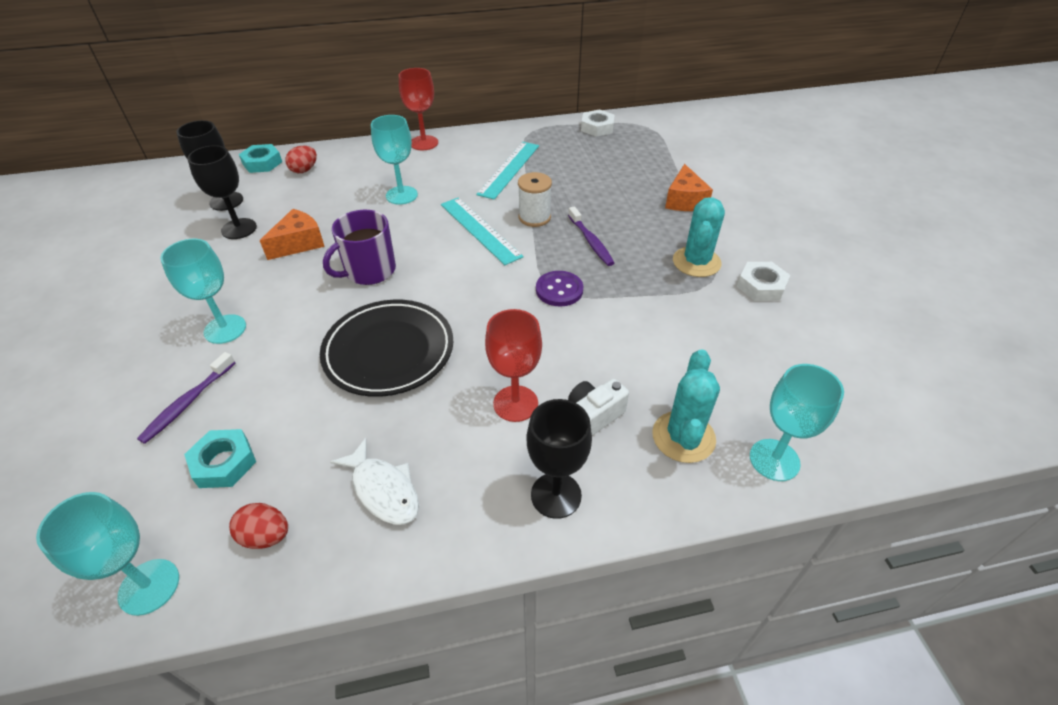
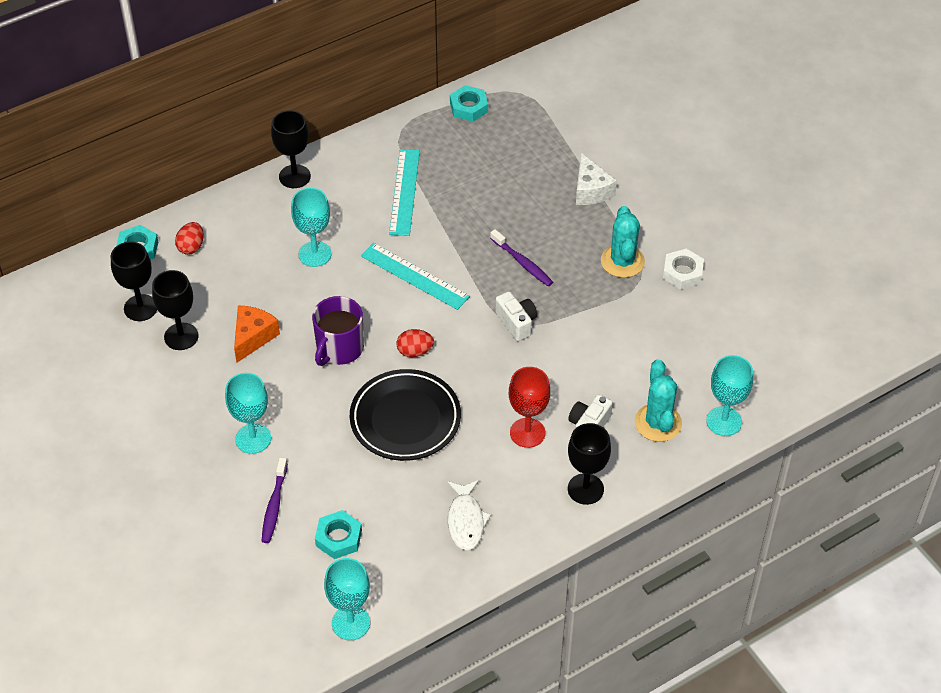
camera: 20 degrees left, 5 degrees up
red egg [229,503,288,549] -> red egg moved to [397,329,434,357]
white fish [330,438,419,525] -> white fish turned 60 degrees clockwise [447,480,491,551]
red goblet [399,68,438,150] -> black goblet [271,110,311,188]
white spool [518,172,552,227] -> none
purple button [536,271,583,307] -> white camera [495,291,537,341]
white nut [581,109,615,137] -> turquoise nut [450,85,488,122]
orange cheese [665,164,713,211] -> white cheese [576,153,617,205]

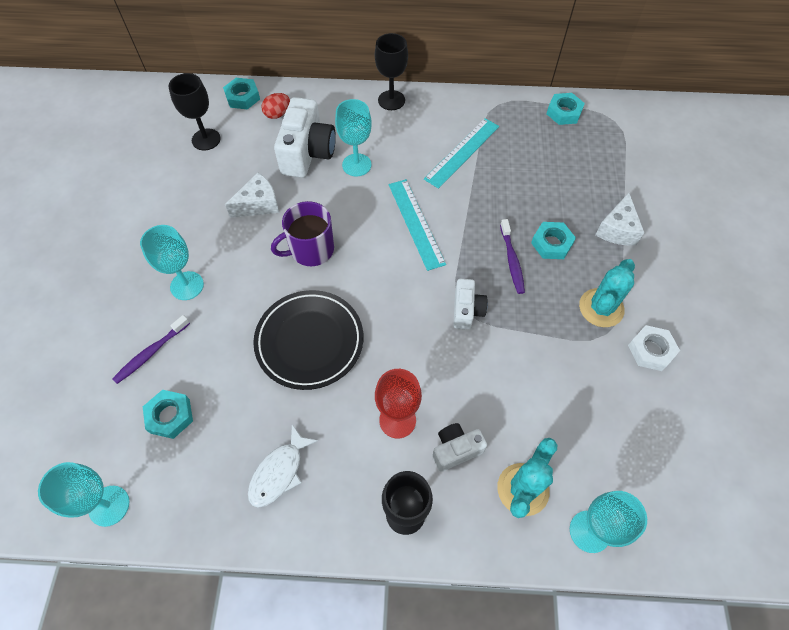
camera: 35 degrees right, 10 degrees up
black goblet [152,270,198,350] -> none
orange cheese [234,306,280,362] -> white cheese [225,173,279,218]
red egg [397,329,434,357] -> none
none -> white camera [274,97,336,178]
none -> turquoise nut [531,222,576,259]

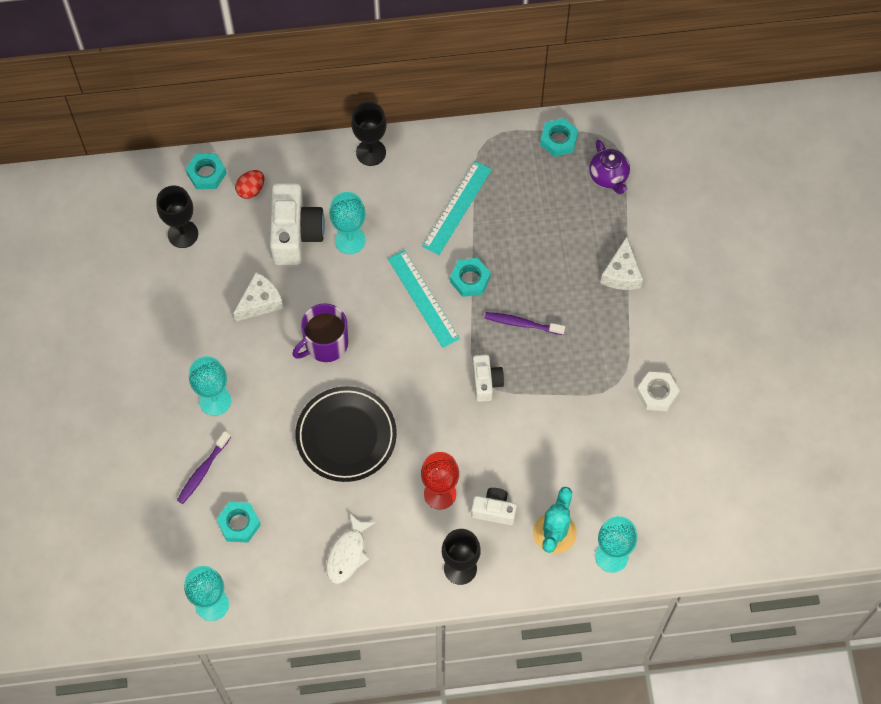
camera: 10 degrees left, 5 degrees up
white camera [432,423,487,472] -> white camera turned 45 degrees clockwise [471,488,517,525]
purple toothbrush [500,219,525,294] -> purple toothbrush turned 120 degrees clockwise [485,312,565,335]
turquoise nut [531,222,576,259] -> turquoise nut moved to [450,258,491,297]
turquoise cactus [579,259,635,327] -> none
none -> purple teapot [589,140,630,194]

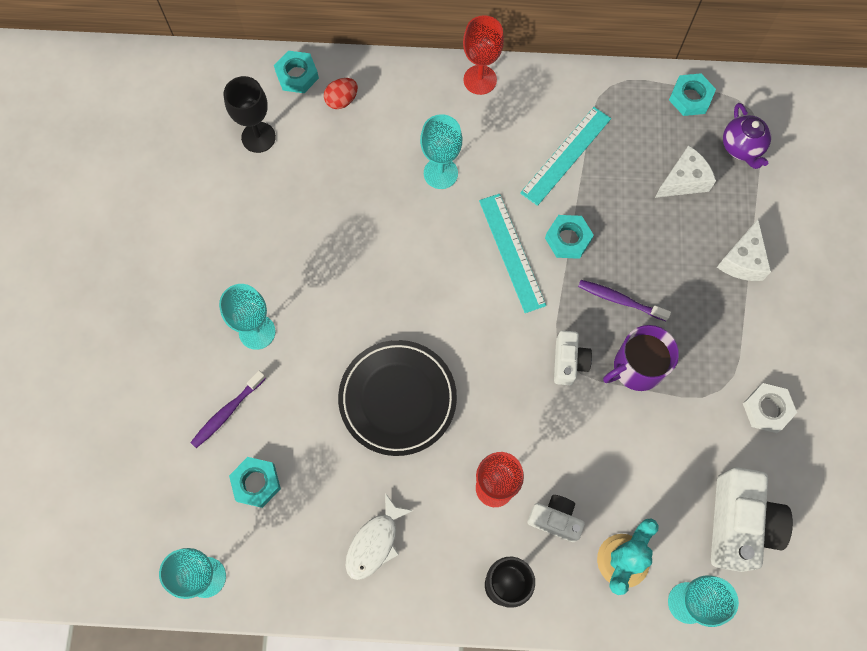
camera: 10 degrees right, 5 degrees up
white cheese [233,272,284,322] -> white cheese moved to [655,145,716,198]
white camera [270,183,325,265] -> white camera moved to [711,467,793,572]
purple mug [292,303,348,362] -> purple mug moved to [603,325,679,391]
black goblet [351,102,387,166] -> red goblet [463,15,504,95]

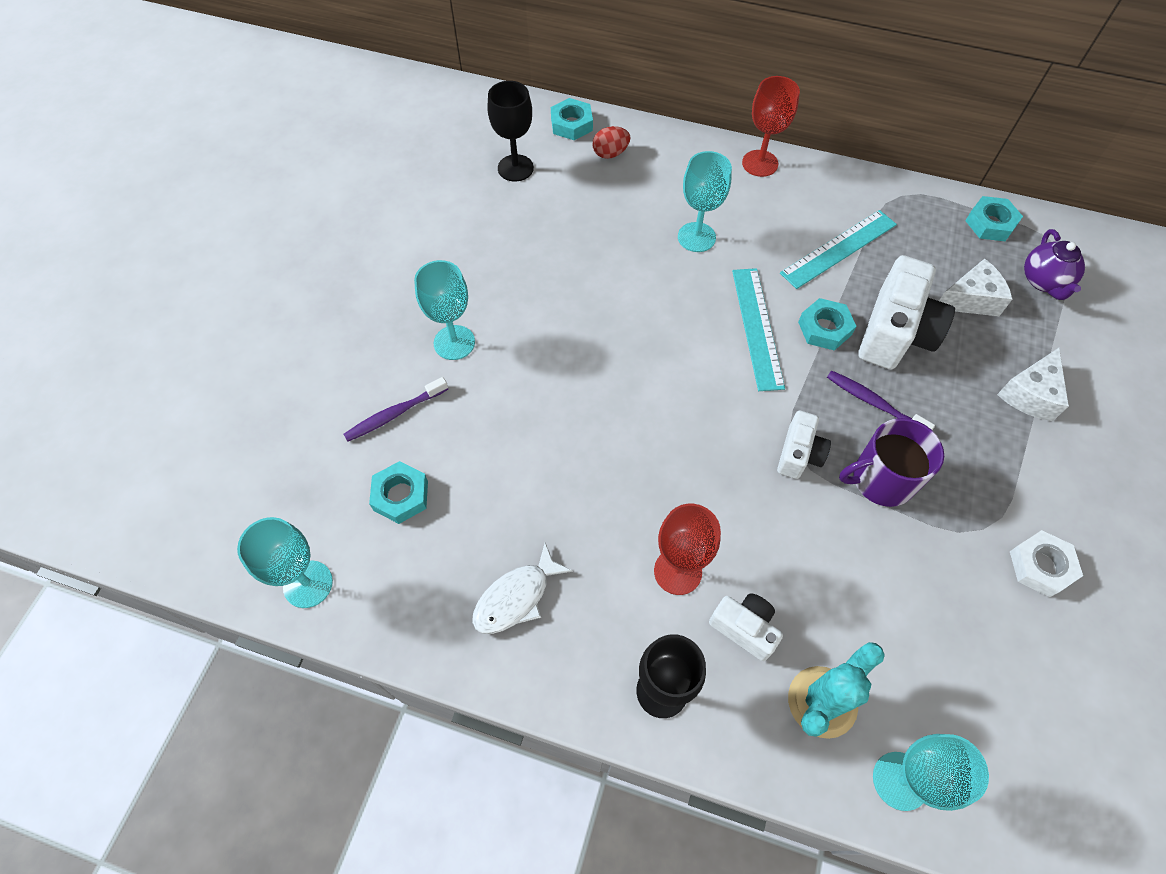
camera: 15 degrees right, 10 degrees down
black plate [338,340,457,456] -> none
white camera [711,467,793,572] -> white camera moved to [858,255,955,370]

